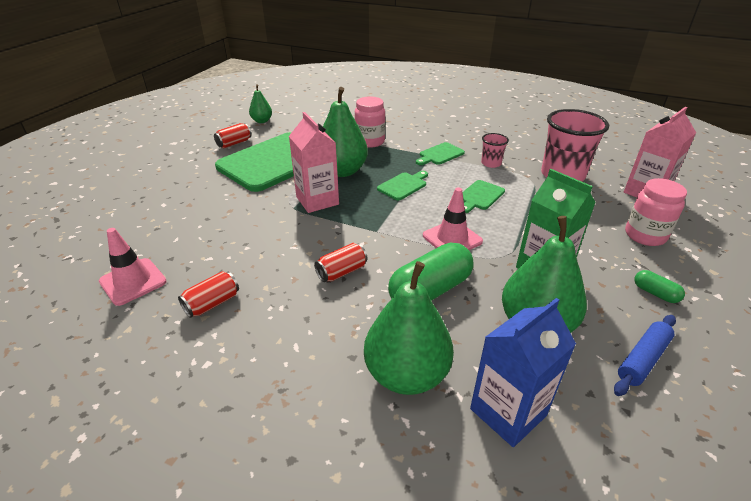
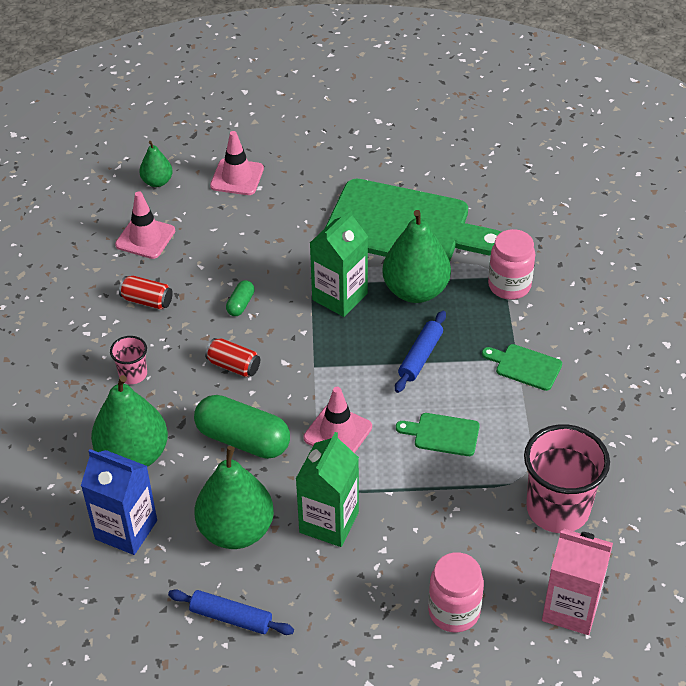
camera: 65 degrees right, 10 degrees up
red can [214,123,251,148] -> none
green pear [249,84,272,123] -> green pear moved to [139,141,173,187]
pink carton [289,112,339,213] -> green carton [310,209,368,317]
green cutting board [377,171,428,200] -> blue rolling pin [395,311,446,393]
pink cup [481,133,509,168] -> pink cup moved to [110,336,147,384]
green capsule [634,270,685,303] -> green capsule moved to [226,280,255,316]
none -> pink traffic cone [210,131,264,195]

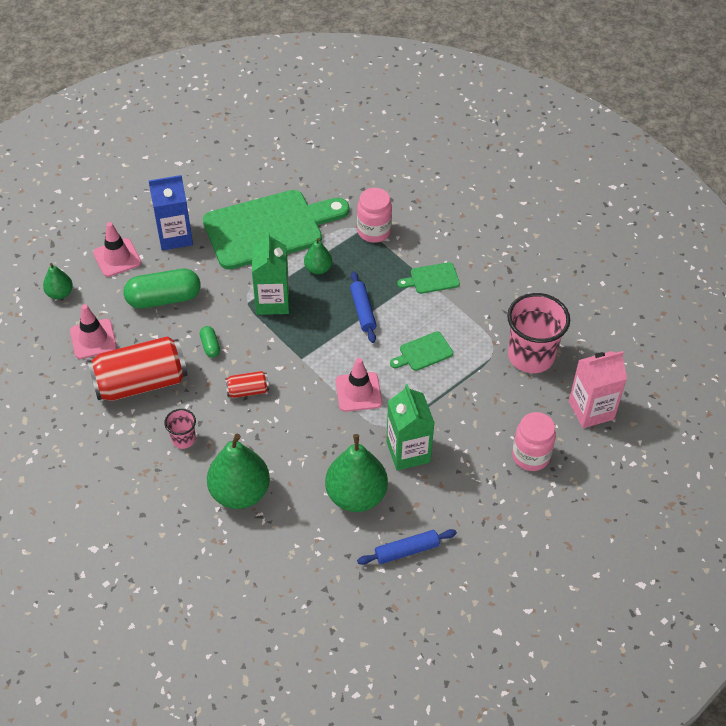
camera: 40 degrees left, 5 degrees up
blue carton [81,449,157,555] -> blue carton moved to [148,175,193,250]
red can [119,276,173,310] -> red can [88,336,188,401], size x2.17
green capsule [194,395,290,459] -> green capsule moved to [123,269,201,309]
green pear [382,210,451,303] -> green pear [304,238,332,274], size x0.52

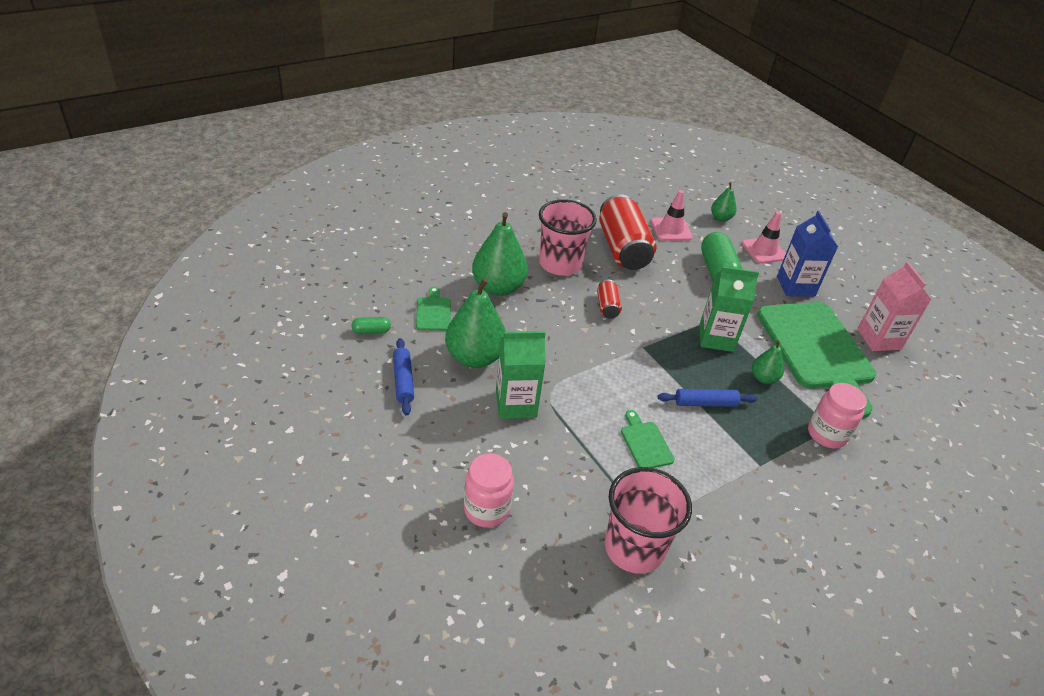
camera: 95 degrees right, 10 degrees down
pink cup [164,409,196,449] -> pink cup [539,199,597,276], size x2.06
green capsule [200,326,220,358] -> green capsule moved to [352,317,391,334]
pink traffic cone [336,358,382,412] -> none
green cutting board [398,262,460,294] -> green cutting board moved to [416,287,451,331]
pink carton [569,351,627,428] -> pink carton moved to [858,262,931,351]

